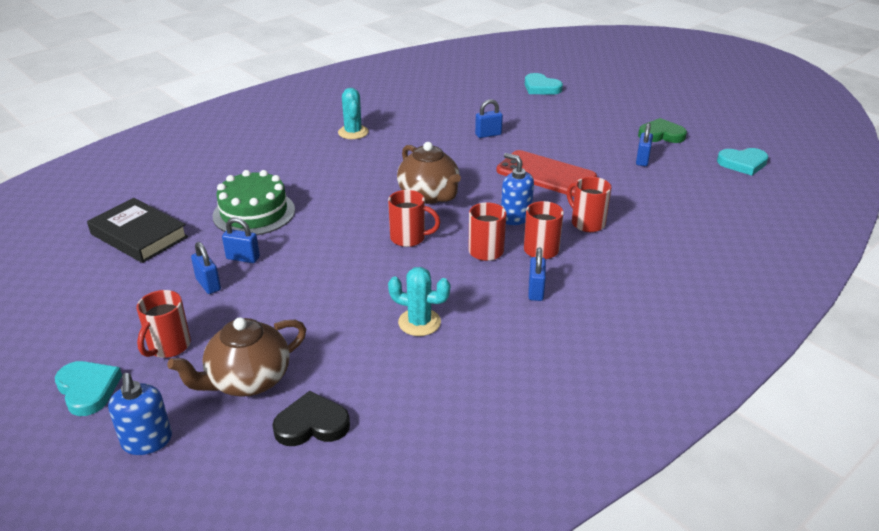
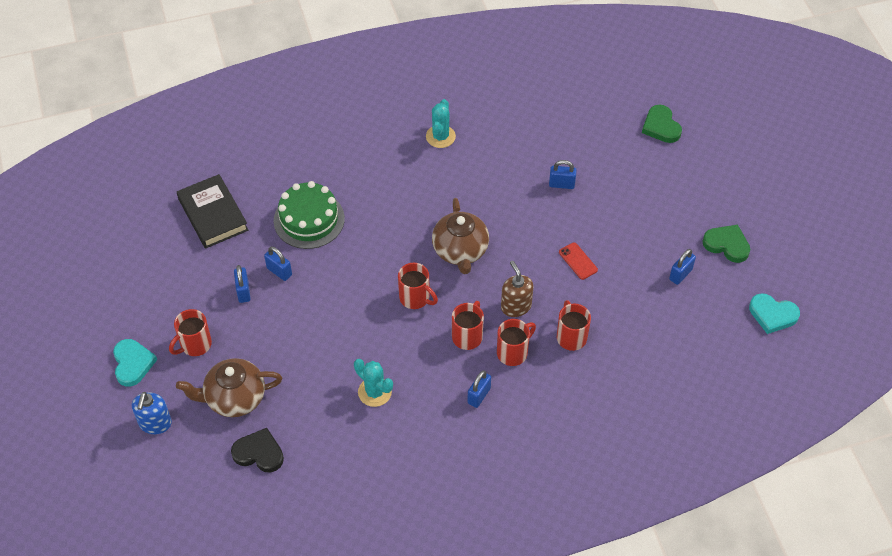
camera: 25 degrees right, 20 degrees up
red phone [496,150,597,197] -> red phone [559,242,598,280], size x0.46
blue soap dispenser [501,153,534,225] -> brown soap dispenser [501,261,533,317]
turquoise heart [525,73,563,95] -> green heart [642,105,682,143]

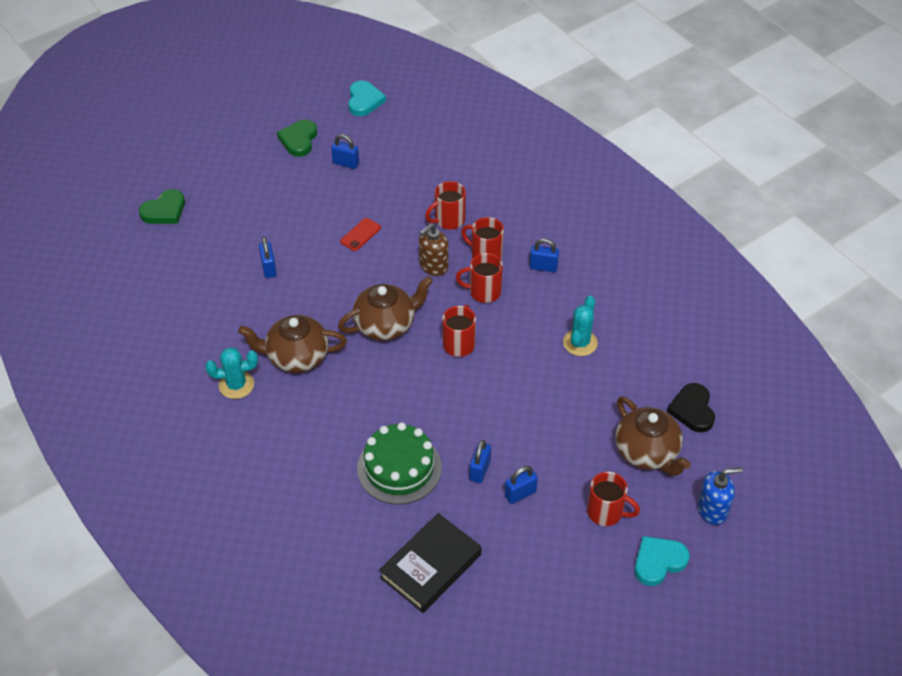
camera: 110 degrees left, 5 degrees down
none -> brown teapot [238,315,347,373]

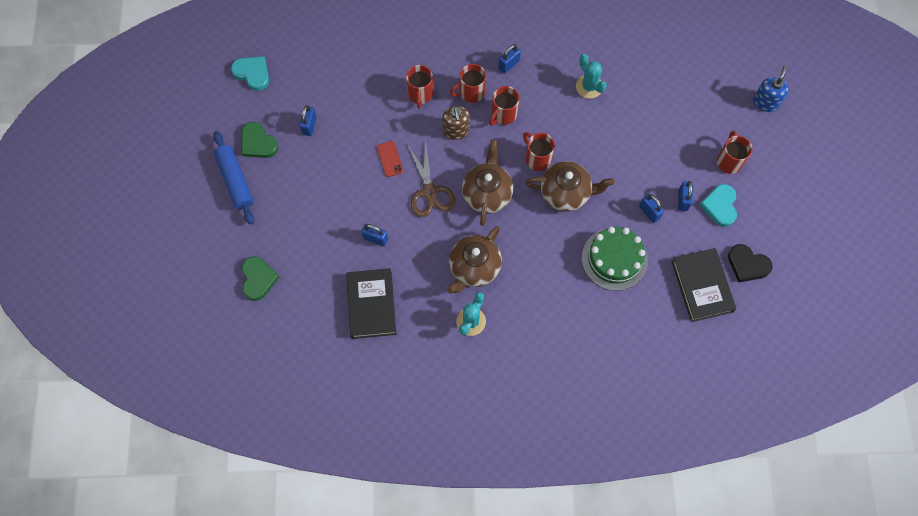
camera: 55 degrees left, 20 degrees up
blue padlock [331,134,359,169] -> blue padlock turned 45 degrees counterclockwise [299,105,317,136]
red mug [587,471,640,526] -> red mug turned 60 degrees counterclockwise [717,131,752,174]
brown teapot [615,396,690,476] -> brown teapot moved to [525,161,615,212]
turquoise heart [634,536,690,586] -> turquoise heart moved to [700,184,737,227]
black heart [667,383,715,433] -> black heart moved to [728,244,773,282]
none -> blue rolling pin [213,131,254,225]
none -> black book [346,268,396,339]
none -> brown scissors [407,140,456,217]

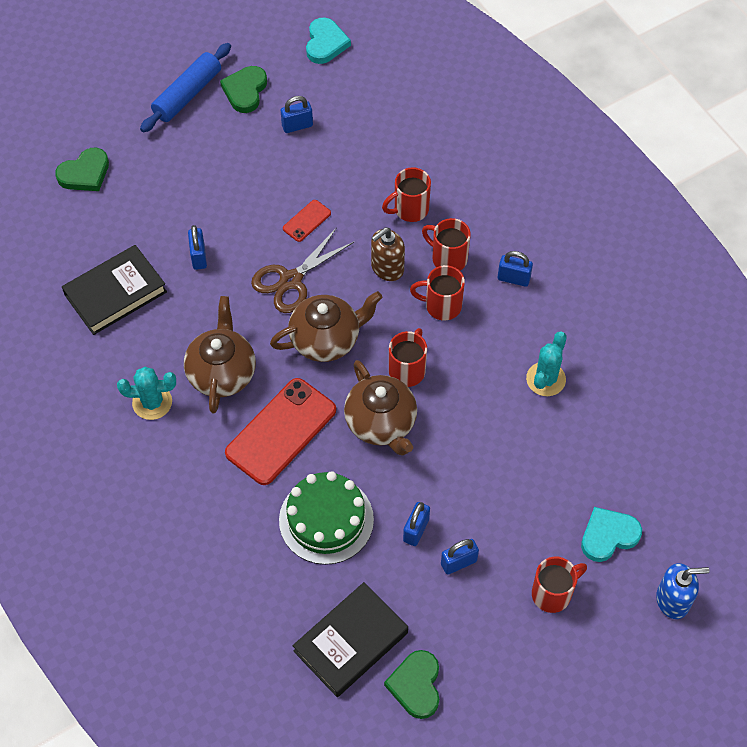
camera: 60 degrees right, 10 degrees down
brown teapot [447,226,502,294] -> brown teapot turned 90 degrees clockwise [184,296,256,413]
turquoise heart [700,184,737,227] -> turquoise heart moved to [581,507,642,562]
black heart [728,244,773,282] -> green heart [384,650,439,719]
none -> red phone [225,378,336,485]

